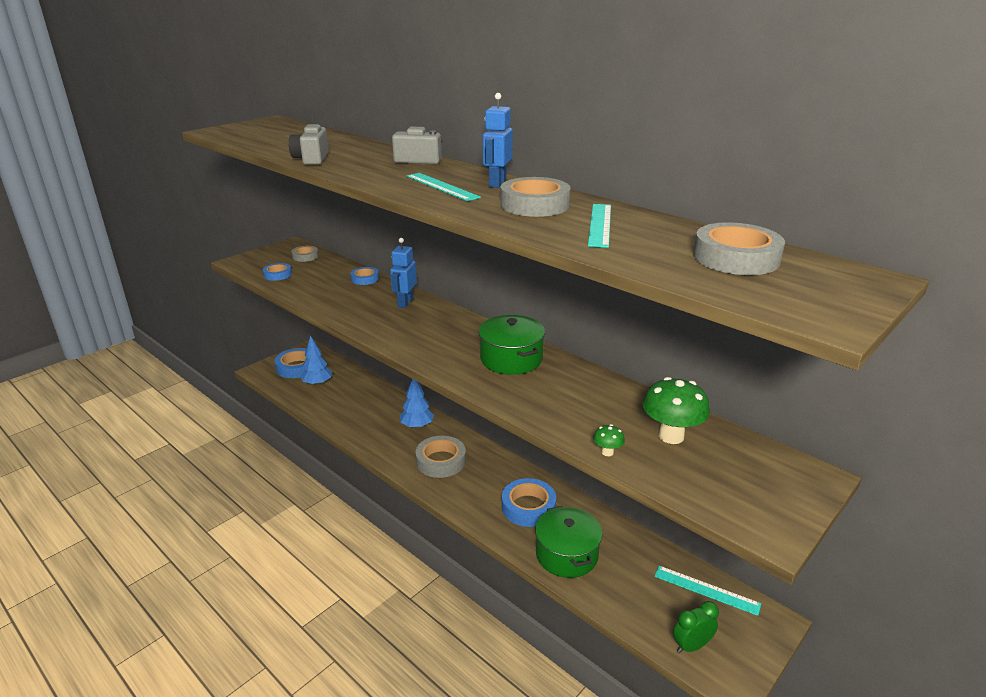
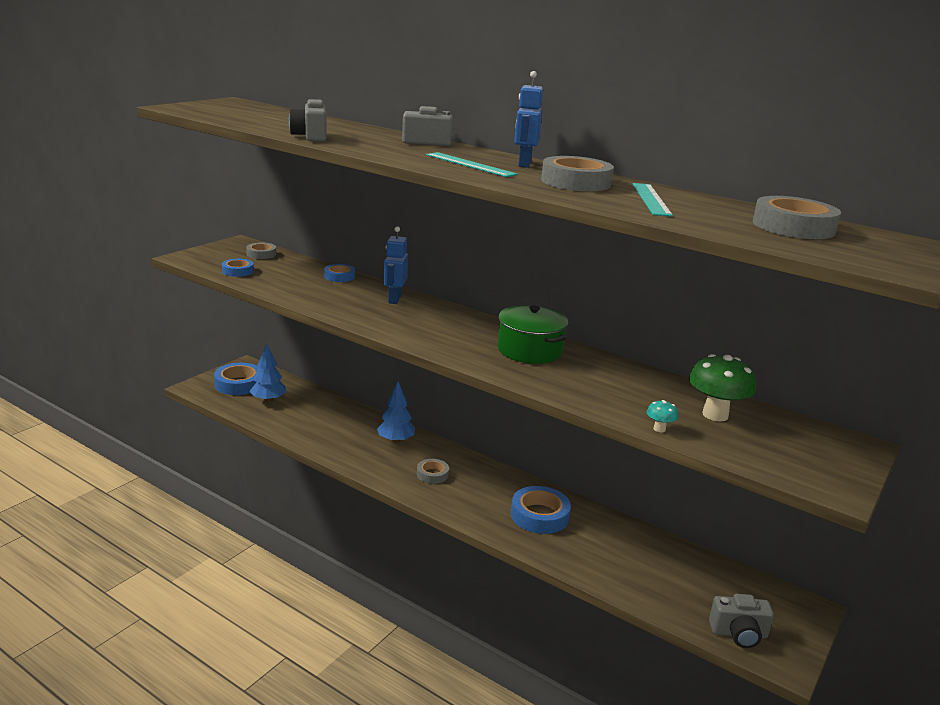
camera: 10 degrees left, 5 degrees down
grey tape [415,436,466,478] -> grey tape [417,459,449,484], size x0.58
green pot [535,506,602,578] -> none
green mushroom [593,424,625,456] -> turquoise mushroom [647,400,678,432]
turquoise ruler [655,566,761,616] -> none
green clock [673,601,719,653] -> grey camera [709,594,774,648]

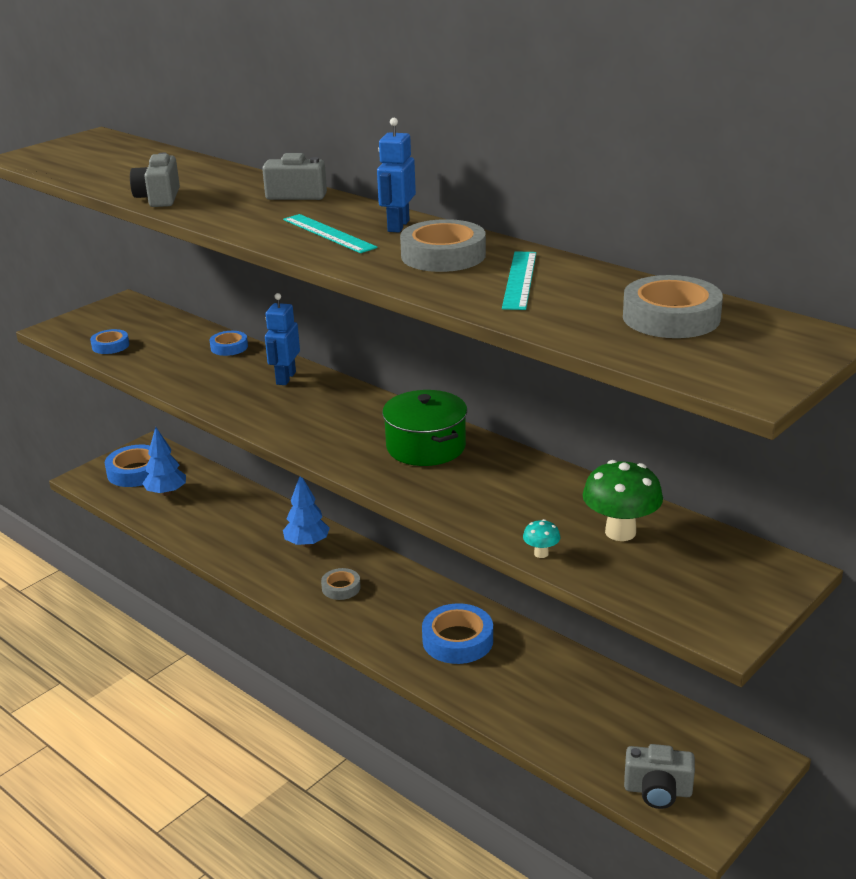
camera: 10 degrees right, 5 degrees up
grey tape [246,242,276,259] -> none

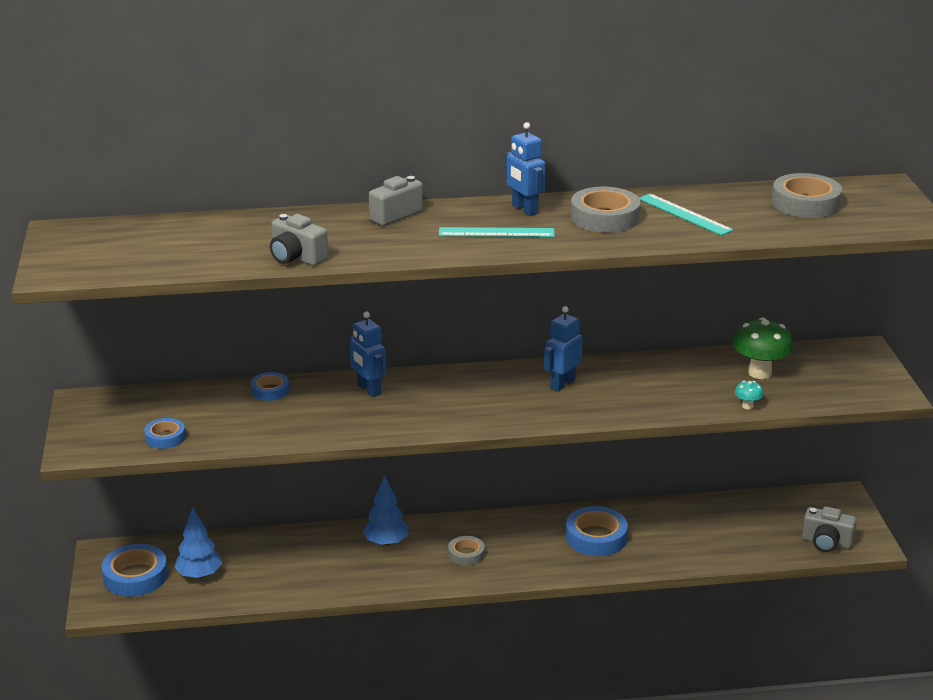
camera: 50 degrees left, 0 degrees up
green pot [382,390,467,466] -> blue robot [544,306,583,391]
grey camera [624,744,695,809] -> grey camera turned 60 degrees clockwise [802,507,857,552]

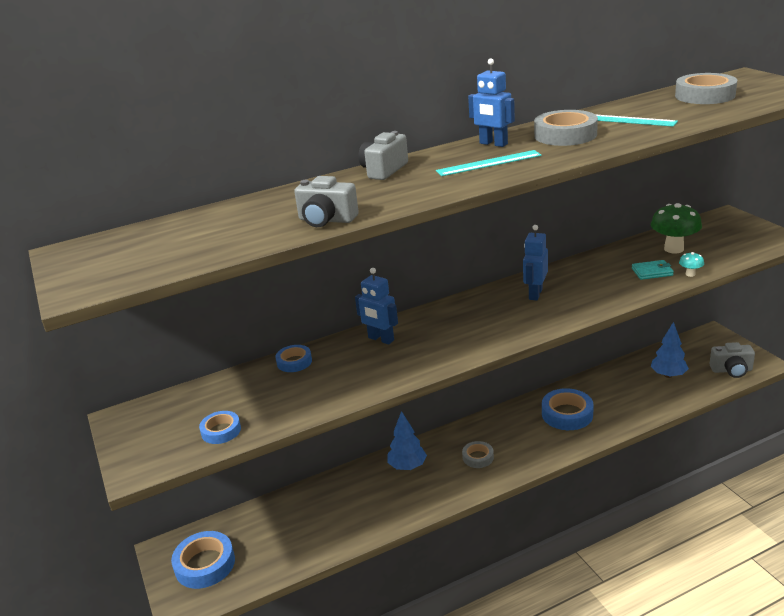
camera: 15 degrees left, 0 degrees up
blue tree [174,507,222,579] -> blue tree moved to [651,322,689,378]
none -> turquoise wallet [632,260,674,280]

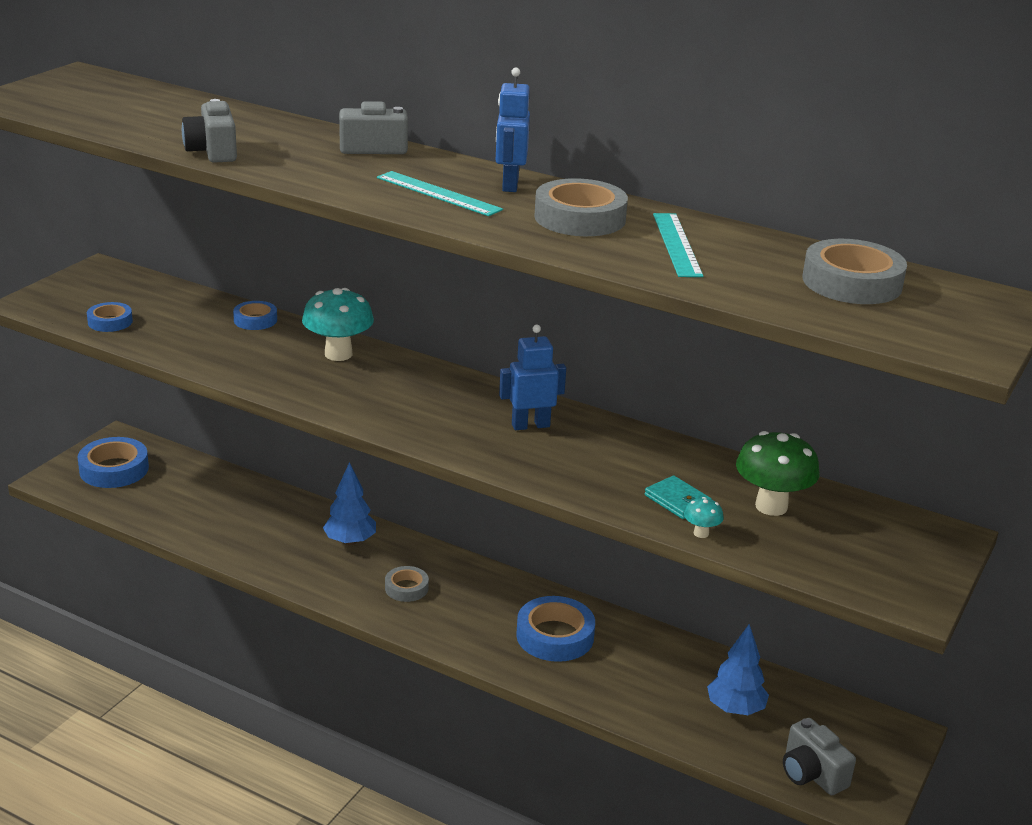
camera: 50 degrees right, 0 degrees up
blue robot [355,268,398,345] -> turquoise mushroom [302,288,374,361]

